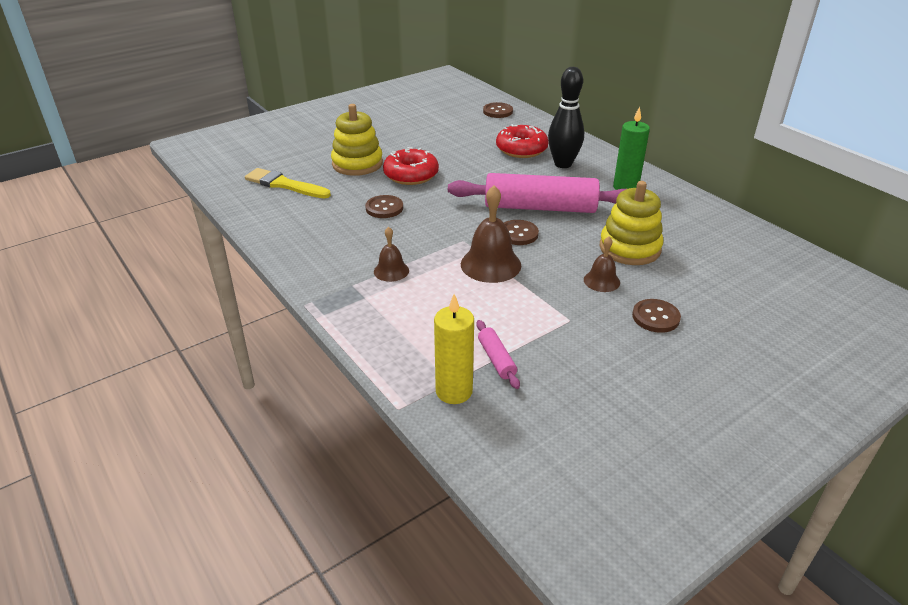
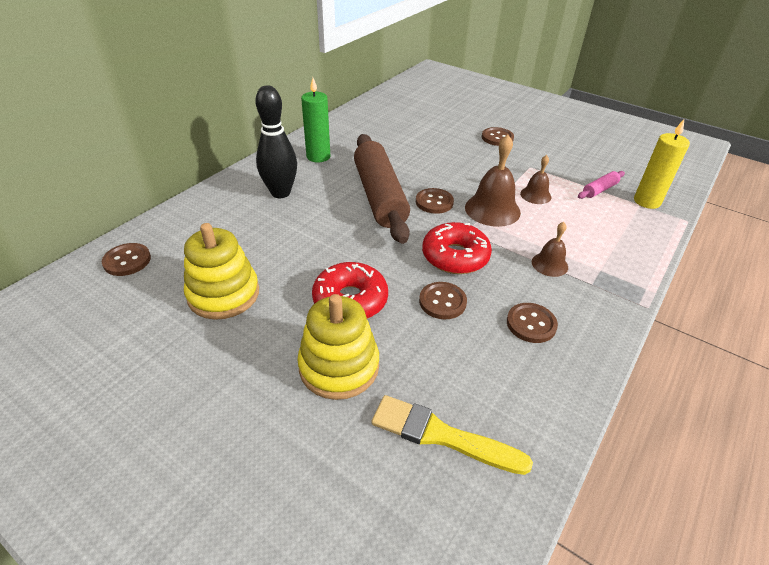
camera: 110 degrees left, 5 degrees up
yellow brush [245,168,331,199] -> yellow brush turned 105 degrees clockwise [371,395,533,475]
pink rolling pin [448,173,626,213] -> brown rolling pin [354,134,410,244]
red donut [496,124,549,158] -> red donut moved to [422,222,492,274]
brown bell [584,237,620,292] -> brown bell moved to [520,155,551,204]
yellow stacking toy [600,181,663,265] -> yellow stacking toy moved to [184,223,259,320]
none -> brown button [507,303,558,343]

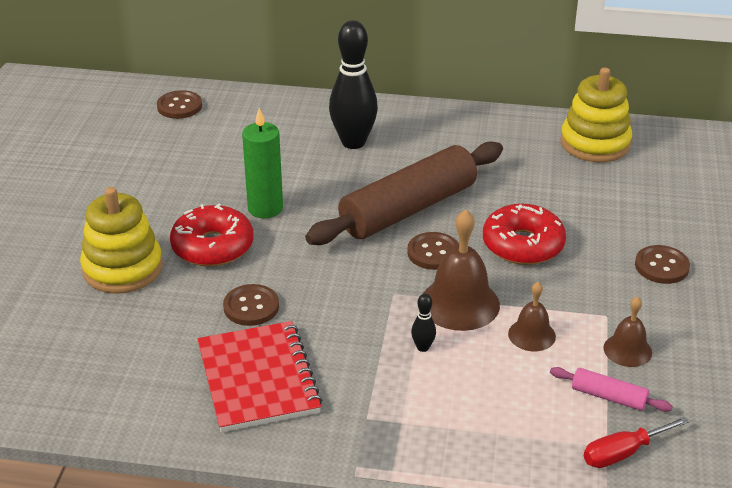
camera: 65 degrees right, 5 degrees down
yellow stacking toy [184,223,259,320] -> yellow stacking toy moved to [560,68,632,162]
green candle [301,78,330,163] -> green candle moved to [242,108,283,218]
yellow brush [371,395,533,475] -> none
red donut [422,222,492,274] -> red donut moved to [483,204,566,265]
brown button [507,303,558,343] -> red notebook [198,321,322,432]
brown bell [532,222,568,277] -> brown bell moved to [603,296,652,367]
yellow candle [634,119,690,209] -> red screwdriver [584,417,689,468]
none -> black bowling pin [411,294,436,352]

